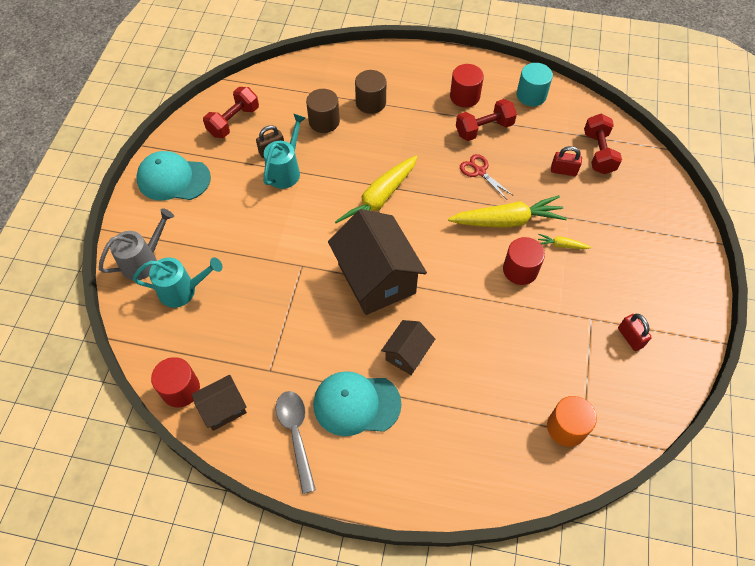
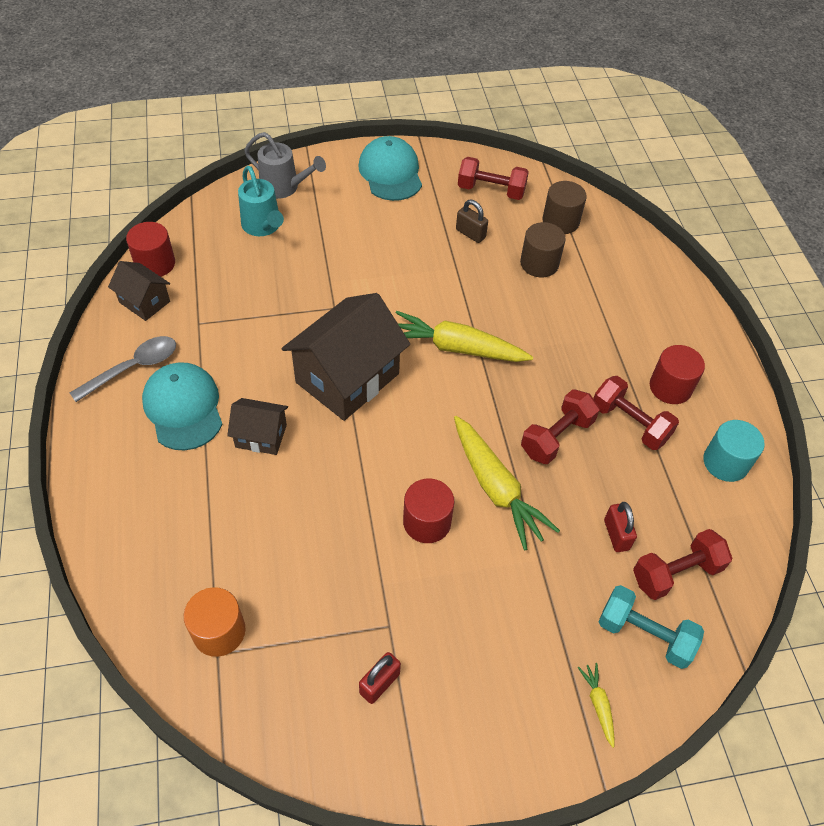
camera: 65 degrees right, 5 degrees down
turquoise watering can [263,114,306,189] -> none
brown cylinder [355,70,386,114] -> brown cylinder moved to [542,181,587,234]
red scissors [460,154,514,199] -> red dumbbell [521,389,600,464]
yellow carrot [538,234,591,249] -> yellow carrot moved to [577,663,614,748]
none -> turquoise dumbbell [599,585,704,669]

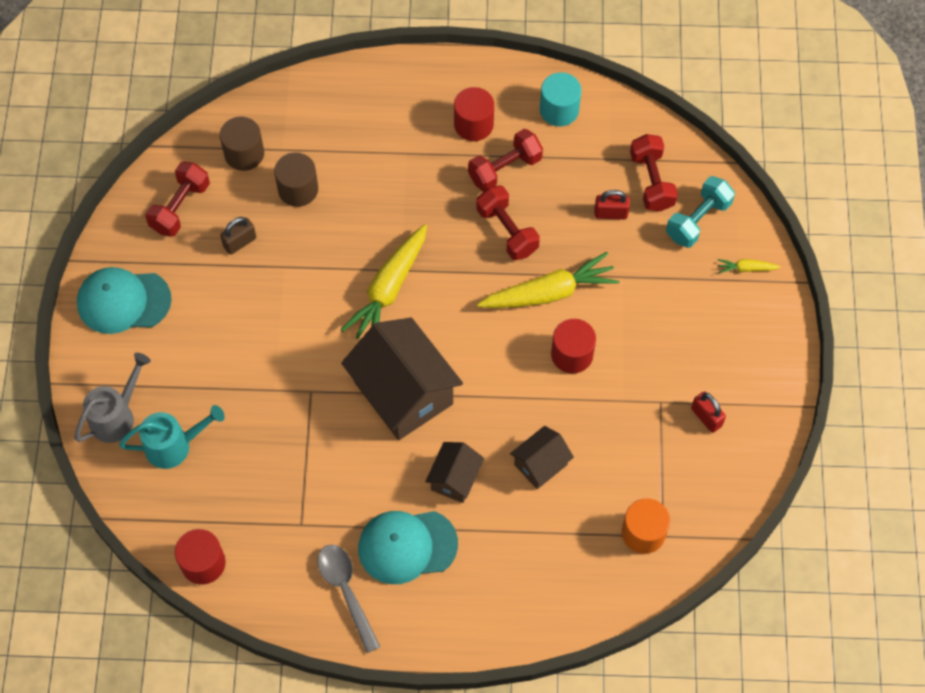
camera: 75 degrees left, 10 degrees up
brown house [108,261,170,321] -> brown house moved to [510,426,574,489]

